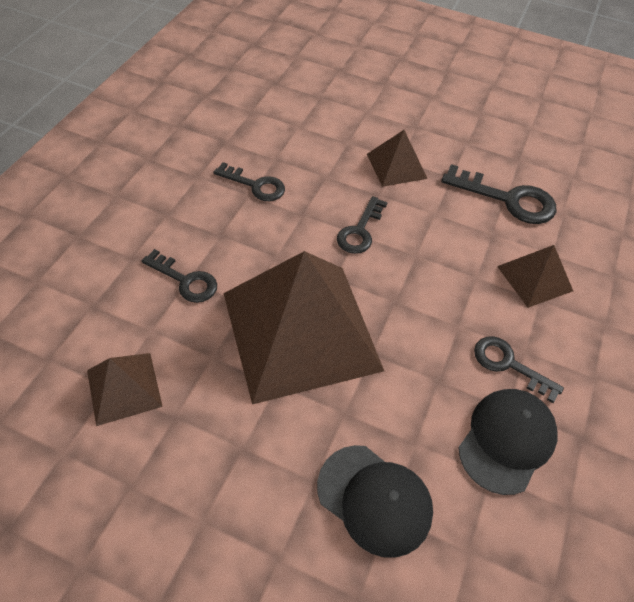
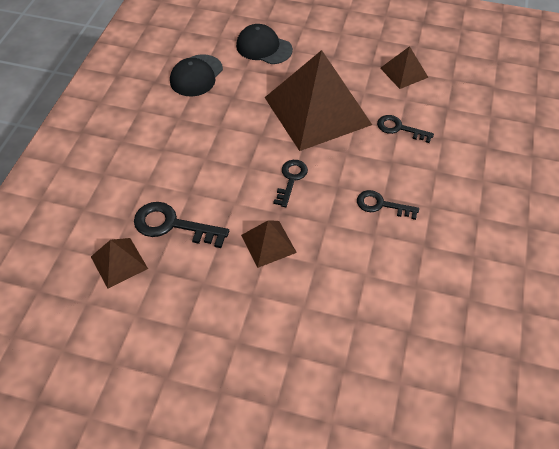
camera: 175 degrees right, 0 degrees up
black key [474,336,564,403] -> none
brown pyramid [497,245,573,308] -> brown pyramid moved to [91,238,148,289]

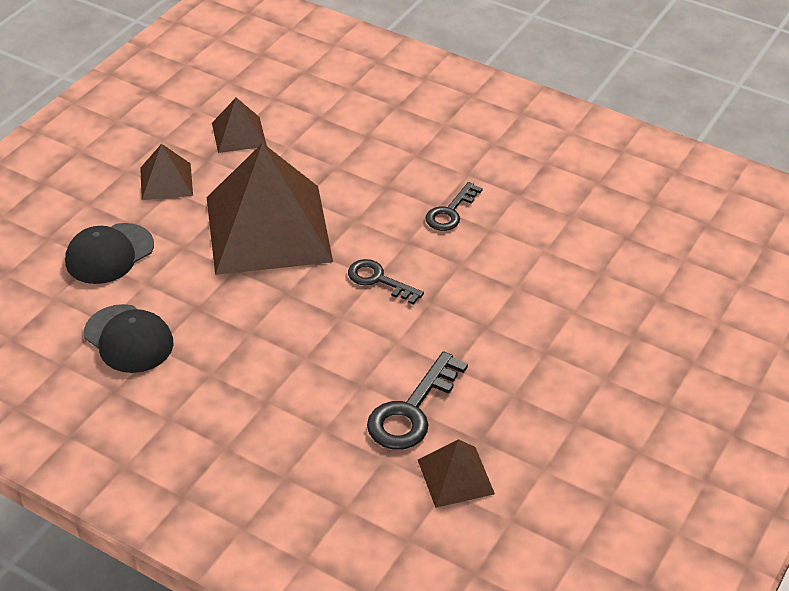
camera: 75 degrees left, 10 degrees down
brown pyramid [241,220,297,268] -> brown pyramid moved to [140,144,193,200]
black key [377,115,434,143] -> none

